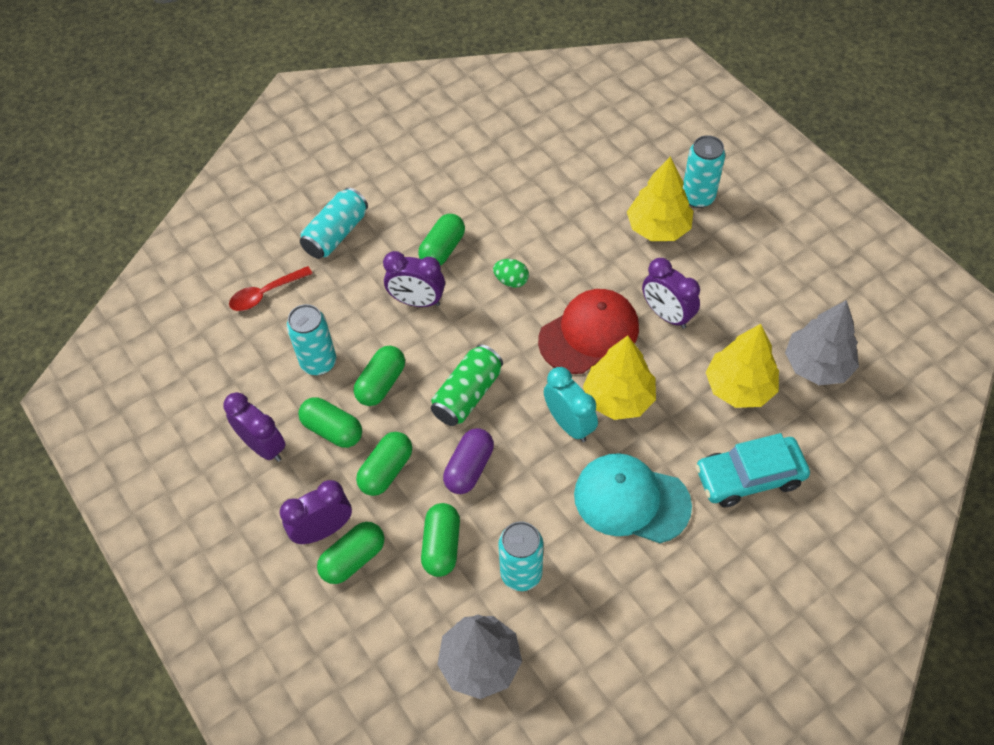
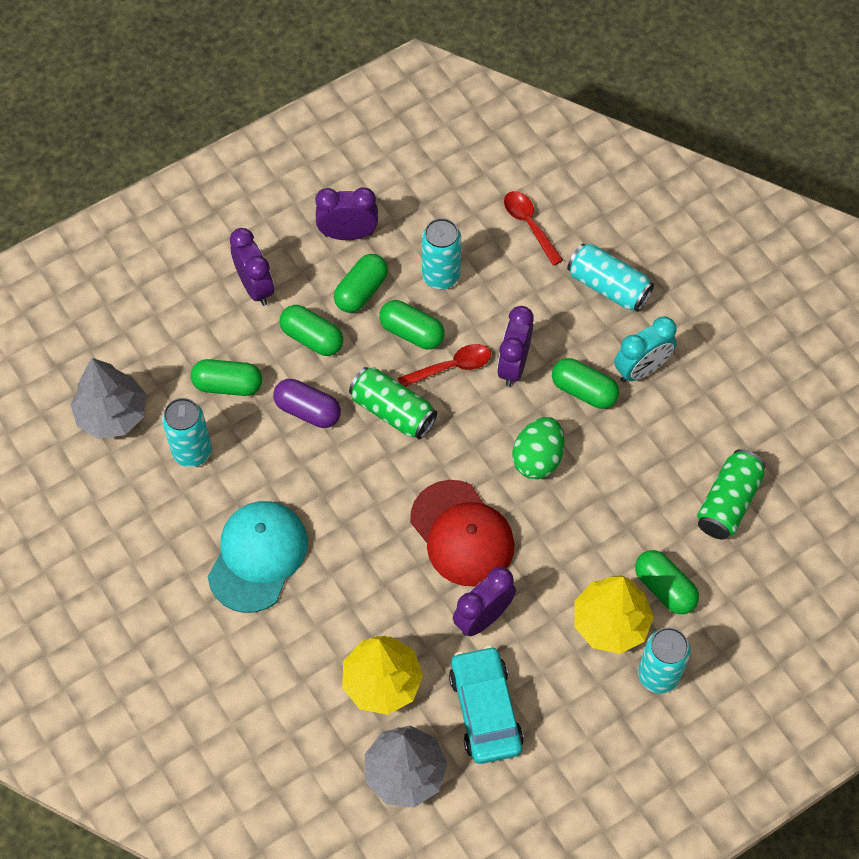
camera: 90 degrees right, 5 degrees up
purple clock [224,392,286,462] -> purple clock turned 135 degrees counterclockwise [315,187,378,240]
green capsule [317,522,384,584] -> green capsule moved to [635,550,699,614]
green egg [493,259,529,288] -> green egg [512,417,564,479], size x1.59
turquoise clock [544,367,598,442] -> turquoise clock moved to [614,317,677,382]
yellow tree [583,336,656,420] -> none
turquoise car [695,433,810,507] -> turquoise car moved to [449,646,524,764]
none -> red spoon [398,344,491,387]
none -> green can [697,449,766,540]

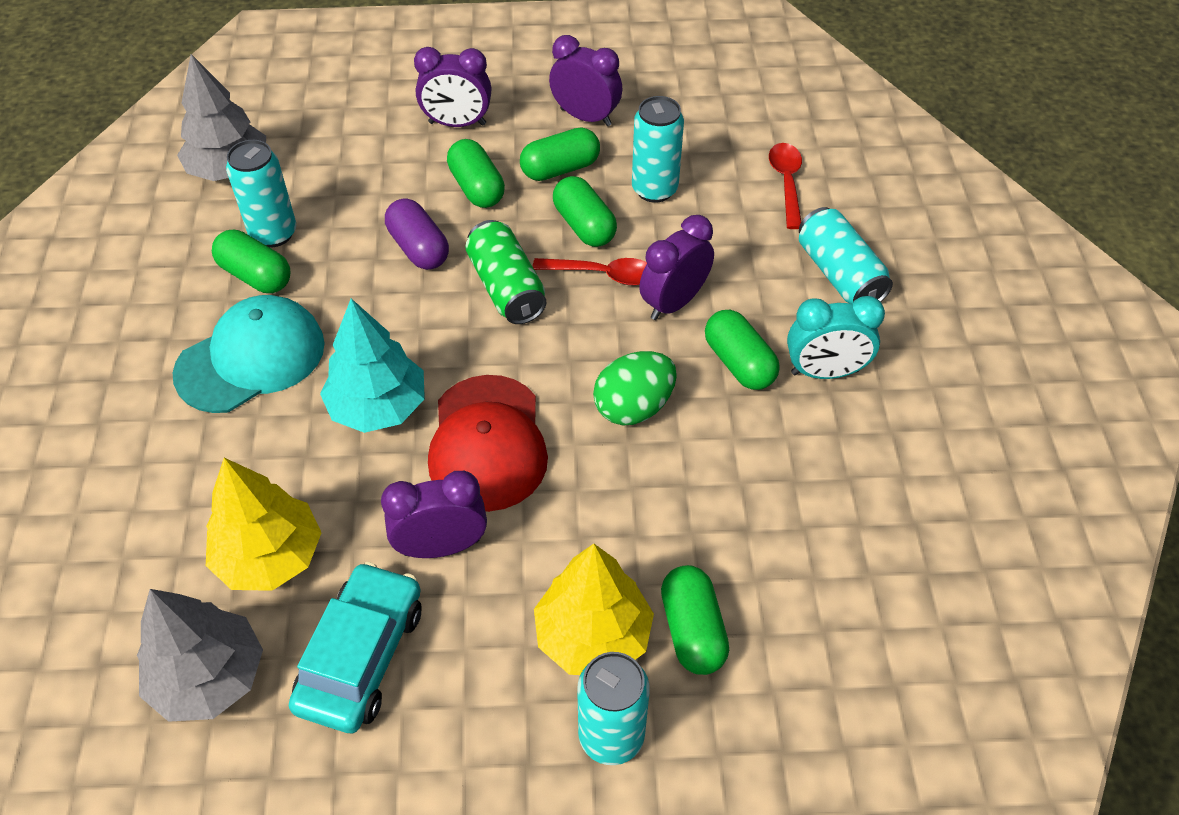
camera: 30 degrees right, 10 degrees down
green capsule [191,359,262,396] -> green capsule moved to [212,230,290,293]
purple clock [230,228,274,306] -> purple clock turned 90 degrees clockwise [414,47,491,127]
green can [697,449,766,540] -> none
none -> turquoise tree [320,299,425,433]

